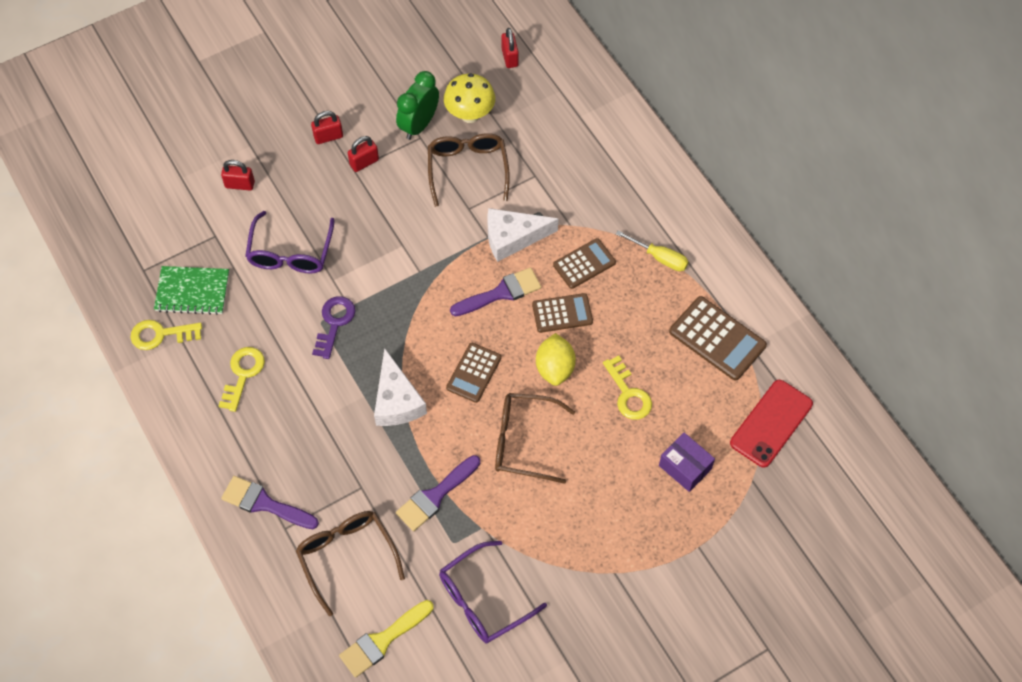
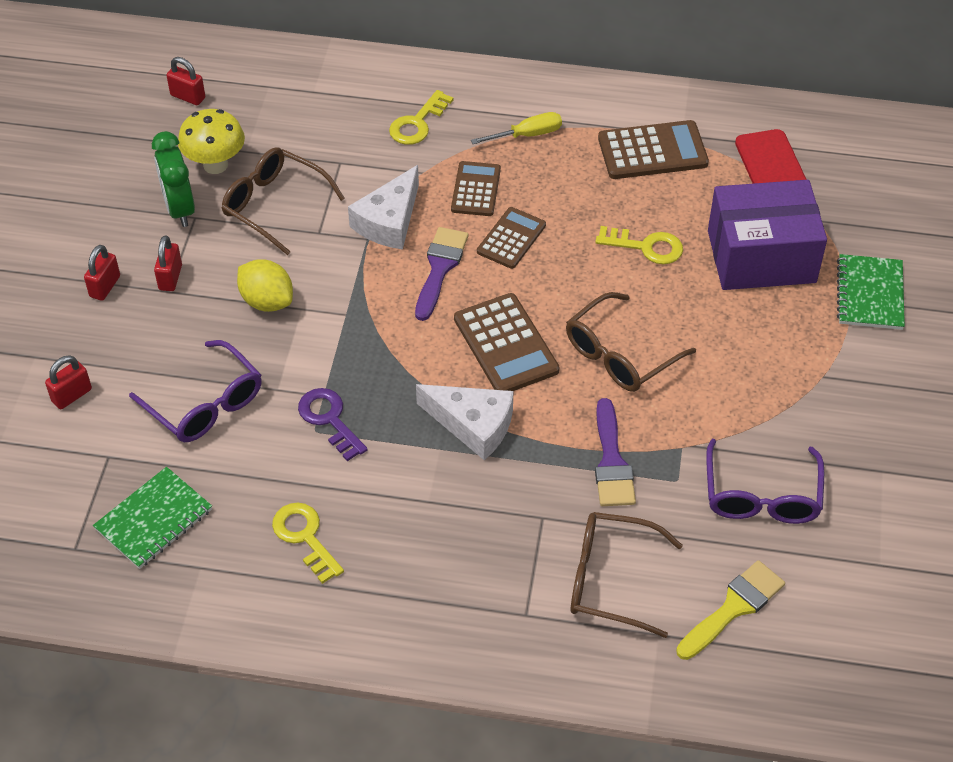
camera: 50 degrees left, 10 degrees down
yellow key [131,320,202,350] -> yellow key moved to [389,90,454,145]
purple brush [221,476,319,529] -> none
yellow brush [339,600,434,678] -> yellow brush turned 135 degrees counterclockwise [676,560,785,660]
brown calculator [446,343,502,403] -> brown calculator [454,293,559,391], size x1.51
yellow lemon [536,333,576,386] -> yellow lemon moved to [237,259,293,312]
purple box [659,433,715,492] -> purple box [708,180,827,290], size x1.97
none -> green notebook [837,254,905,330]

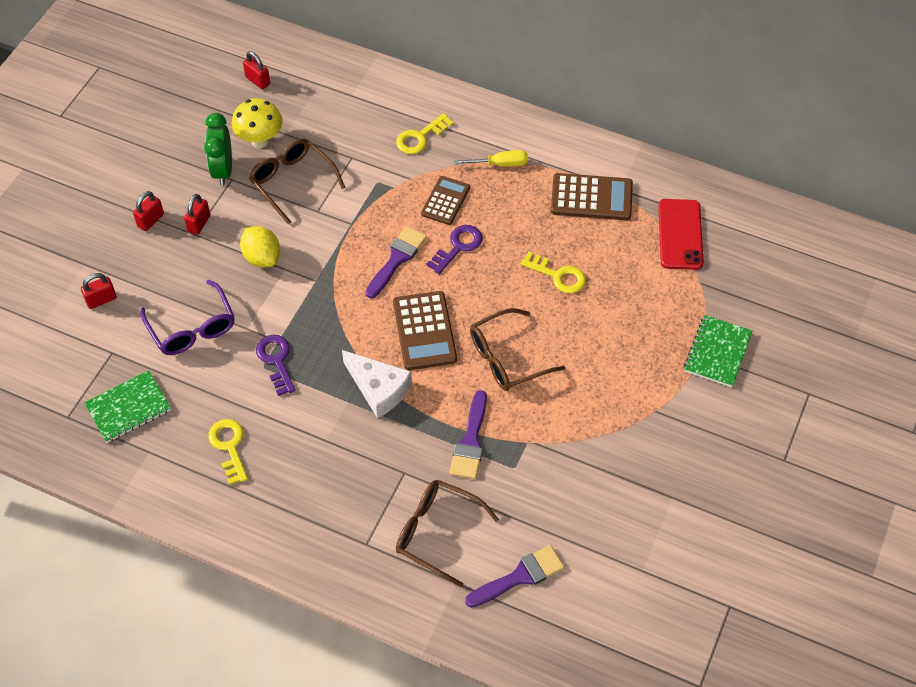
camera: 15 degrees right, 5 degrees up
white cheese [348,165,419,250] -> none
brown calculator [477,207,546,269] -> purple key [426,225,483,274]
yellow brush [676,560,785,660] -> purple brush [465,545,564,608]
purple glasses [706,439,824,524] -> none
purple box [708,180,827,290] -> none

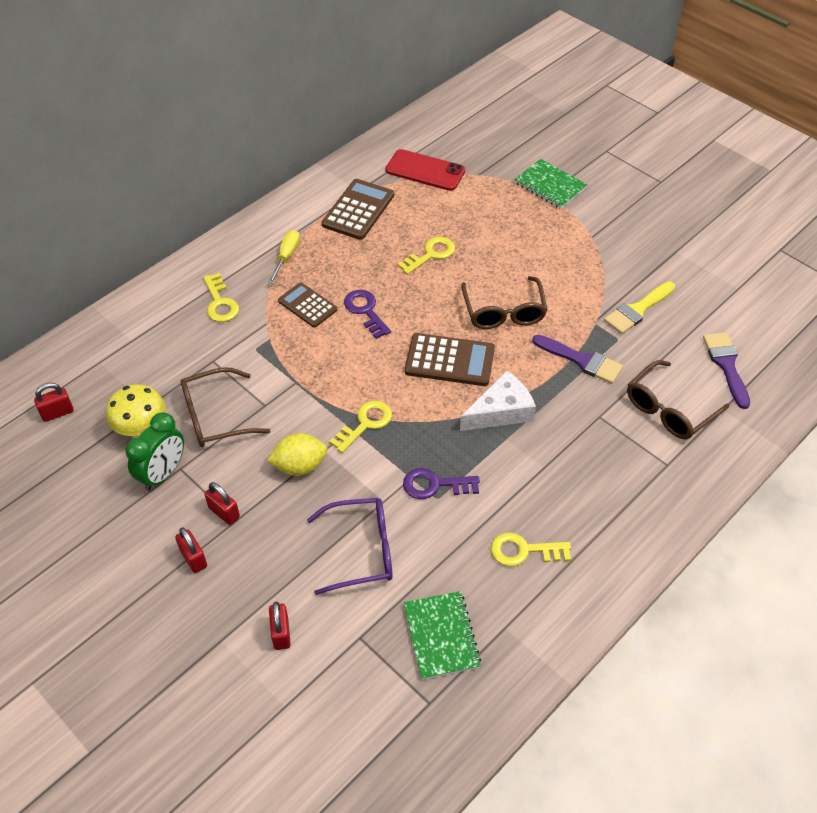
camera: 70 degrees left, 5 degrees down
green clock [204,113,232,186] -> green clock turned 75 degrees counterclockwise [125,412,184,491]
purple brush [366,226,427,298] -> none
none -> yellow key [329,400,392,453]
none -> yellow brush [604,282,675,334]

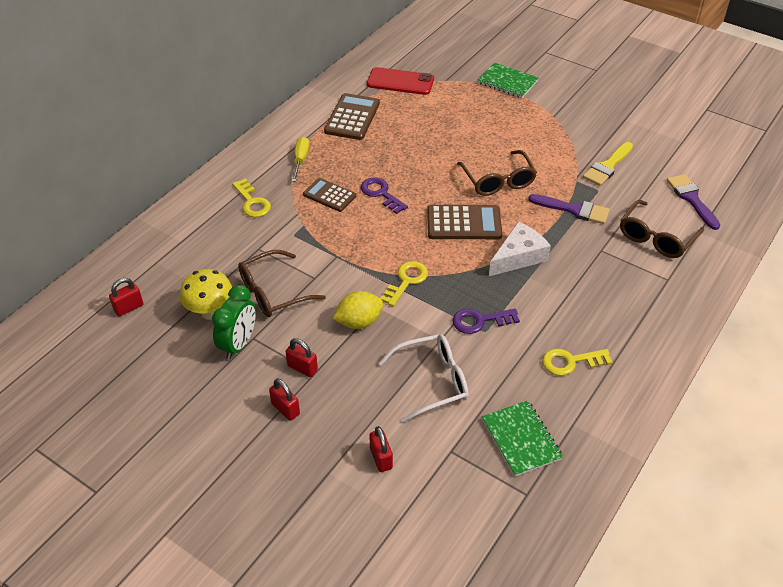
camera: 10 degrees left, 5 degrees down
purple glasses [307,498,393,595] -> white glasses [378,334,468,423]
yellow key [397,237,455,275] -> none

